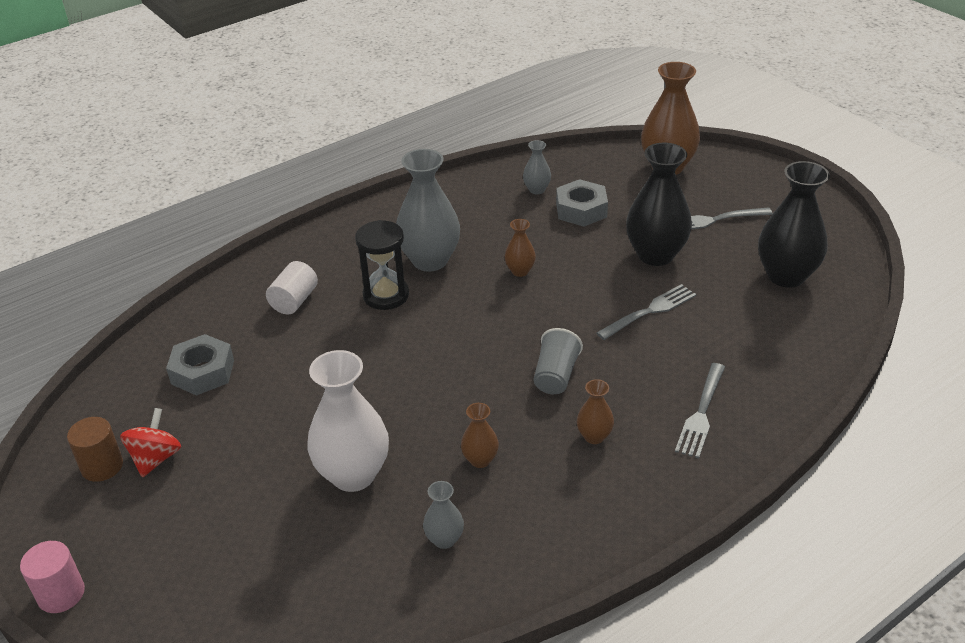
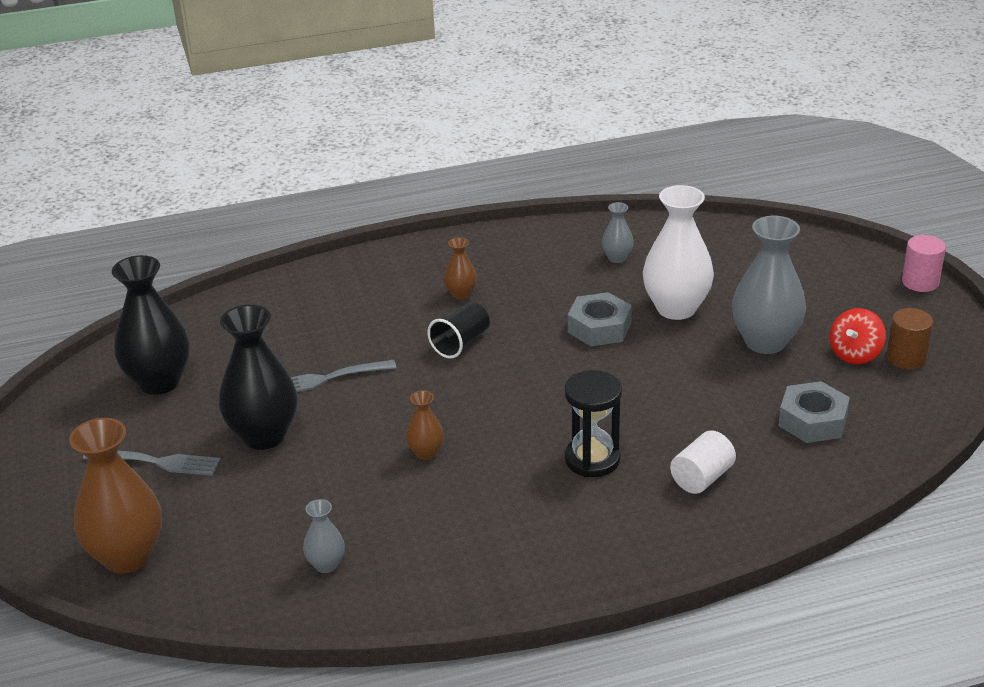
camera: 160 degrees left, 5 degrees down
grey vase [396,149,460,272] -> grey vase moved to [732,216,806,354]
brown vase [461,403,499,468] -> none
grey cup [534,328,583,394] -> black cup [427,302,490,359]
grey nut [556,179,608,227] -> grey nut moved to [568,292,632,346]
grey fork [675,363,725,458] -> none

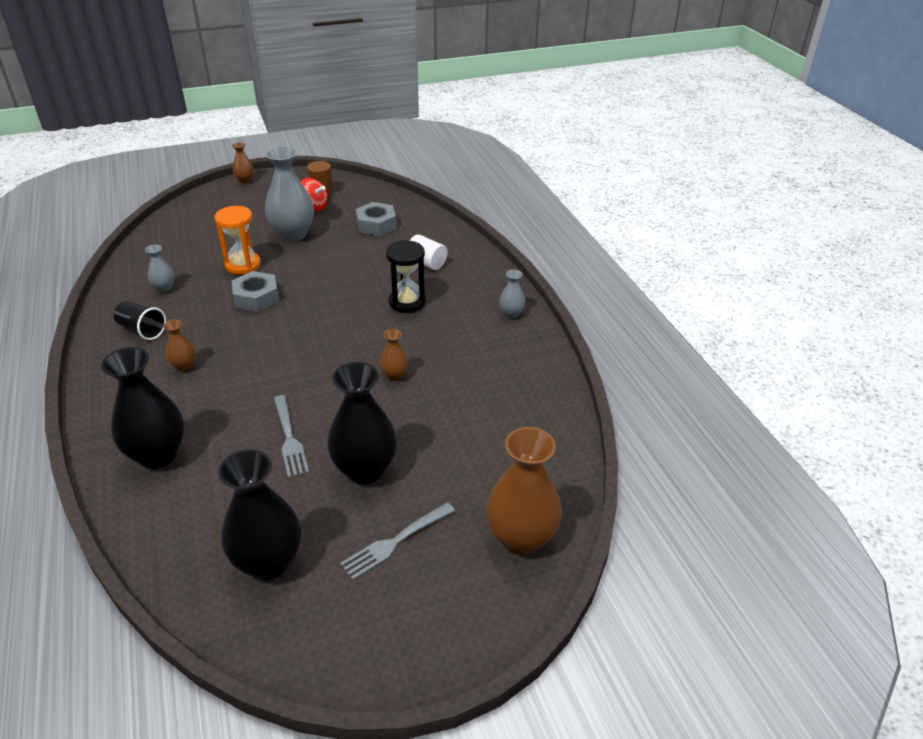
camera: 95 degrees left, 5 degrees up
grey fork [83,451,220,476] -> grey fork turned 135 degrees counterclockwise [340,502,455,580]
grey vase [303,499,345,573] -> grey vase moved to [499,270,525,318]
black cup [427,302,490,359] -> black cup moved to [114,301,166,340]
white vase [643,185,714,320] -> orange hourglass [215,206,261,275]
pink cylinder [902,235,946,292] -> brown vase [232,142,254,184]
none -> black vase [101,347,184,469]

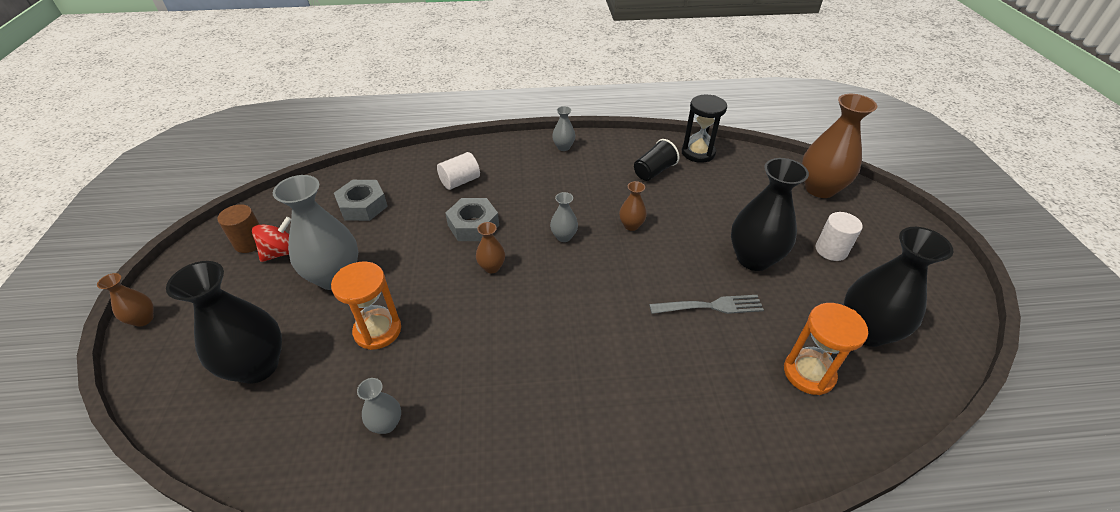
camera: 75 degrees left, 5 degrees up
black vase [101,347,184,469] -> black vase moved to [166,261,282,384]
black cup [114,301,166,340] -> black cup moved to [634,139,679,181]
brown vase [163,320,196,371] -> brown vase moved to [476,222,505,273]
grey nut [232,271,279,312] -> grey nut moved to [445,198,499,241]
grey fork [340,502,455,580] -> white cylinder [816,212,863,261]
black hourglass [386,240,426,313] -> black hourglass moved to [682,95,727,163]
none -> grey vase [550,192,578,242]
none -> orange hourglass [784,303,868,395]

